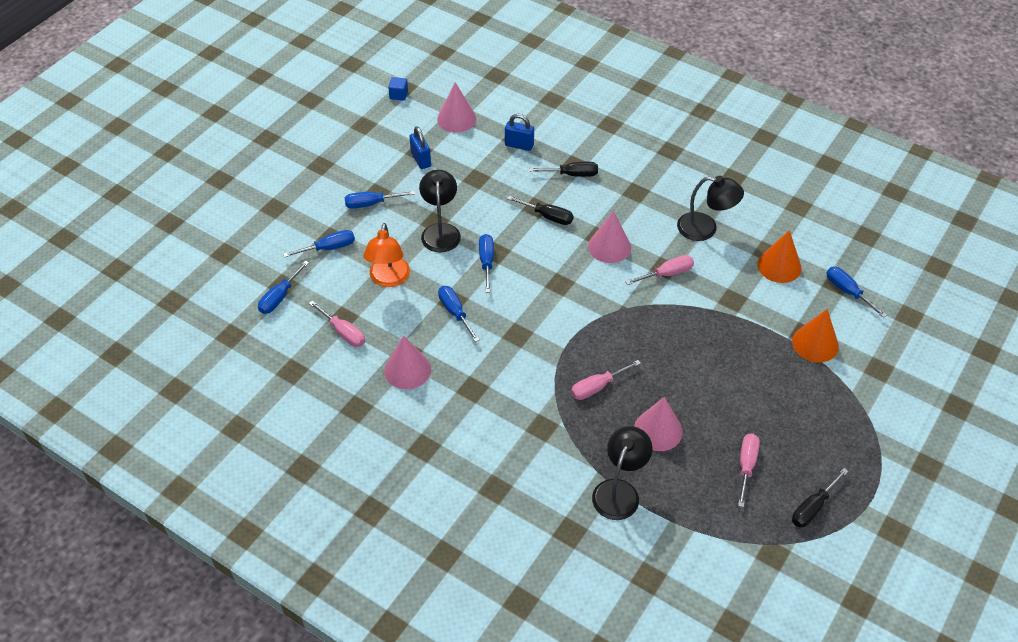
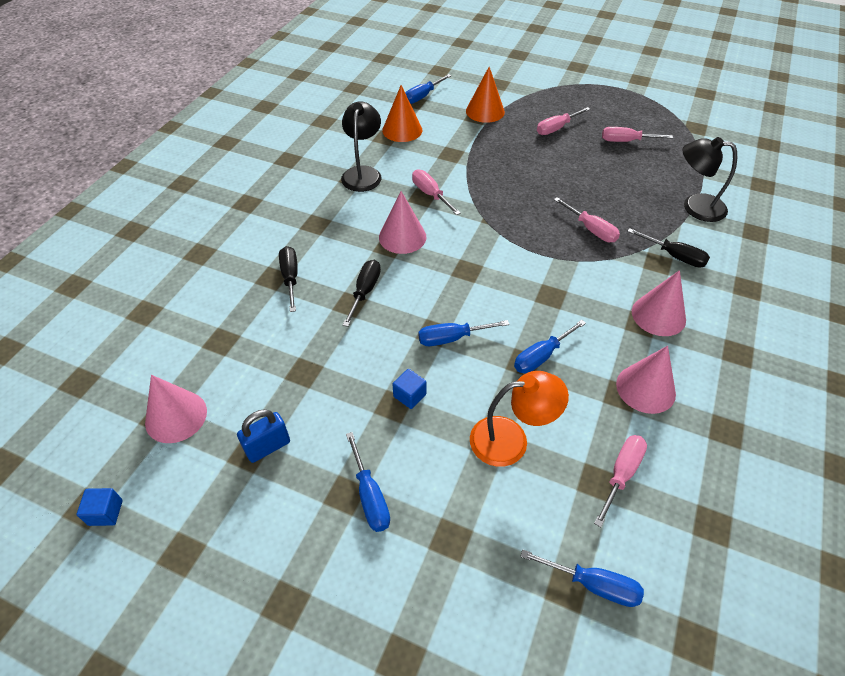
camera: 100 degrees left, 0 degrees up
blue screwdriver [283,230,355,257] -> none
black lamp [419,170,461,253] -> blue cube [393,369,427,409]
blue padlock [505,114,534,151] -> none
pink cone [634,397,683,451] -> pink cone moved to [632,270,686,336]
black screwdriver [792,468,848,527] -> black screwdriver moved to [627,228,710,268]
none -> pink screwdriver [537,107,590,135]

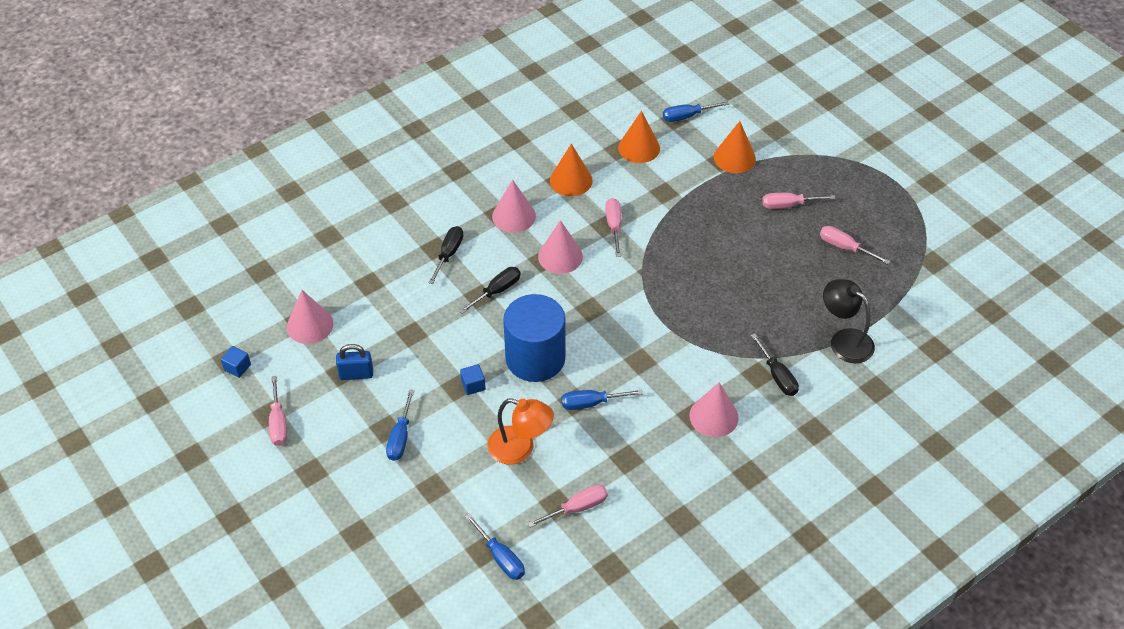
camera: 30 degrees right, 0 degrees up
black lamp [341,101,382,192] -> orange cone [550,144,593,196]
blue screwdriver [418,320,510,346] -> blue cylinder [503,294,566,382]
pink screwdriver [554,197,620,242] -> pink screwdriver moved to [269,376,287,446]
pink cone [616,346,676,414] -> pink cone moved to [492,179,536,233]

